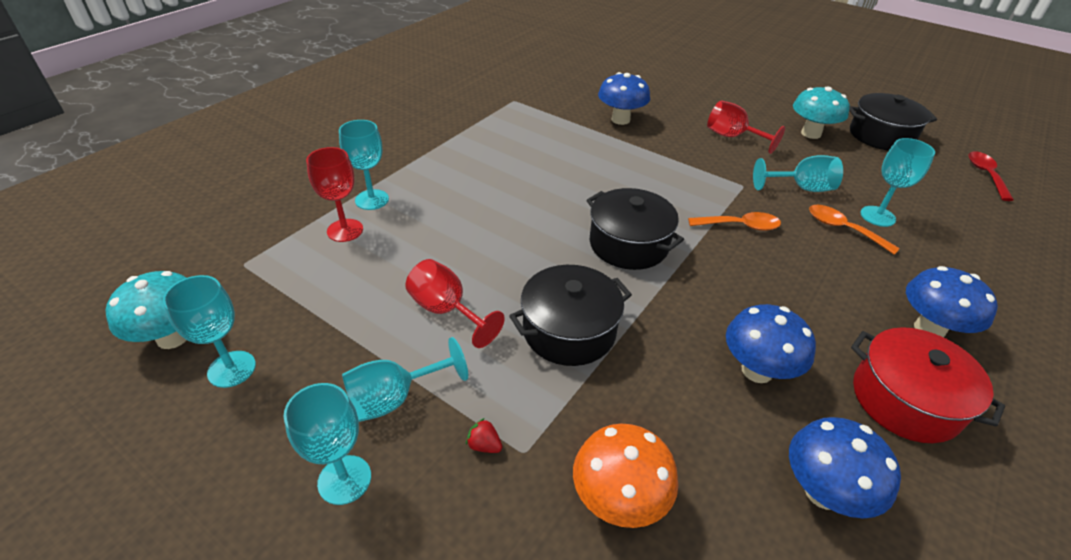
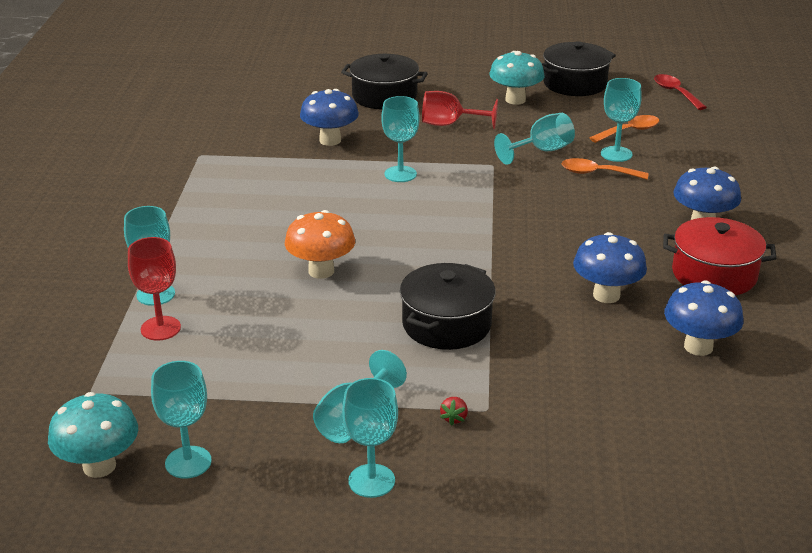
camera: 30 degrees left, 10 degrees down
red goblet [405,259,505,348] -> none
red strawberry [466,418,502,453] -> red strawberry turned 75 degrees counterclockwise [440,397,468,426]
orange mushroom [573,424,678,528] -> orange mushroom moved to [285,210,355,279]
black pot [586,188,684,270] -> black pot moved to [341,54,428,110]
orange spoon [688,212,781,231] -> orange spoon moved to [590,115,659,143]
none -> turquoise goblet [381,96,420,182]

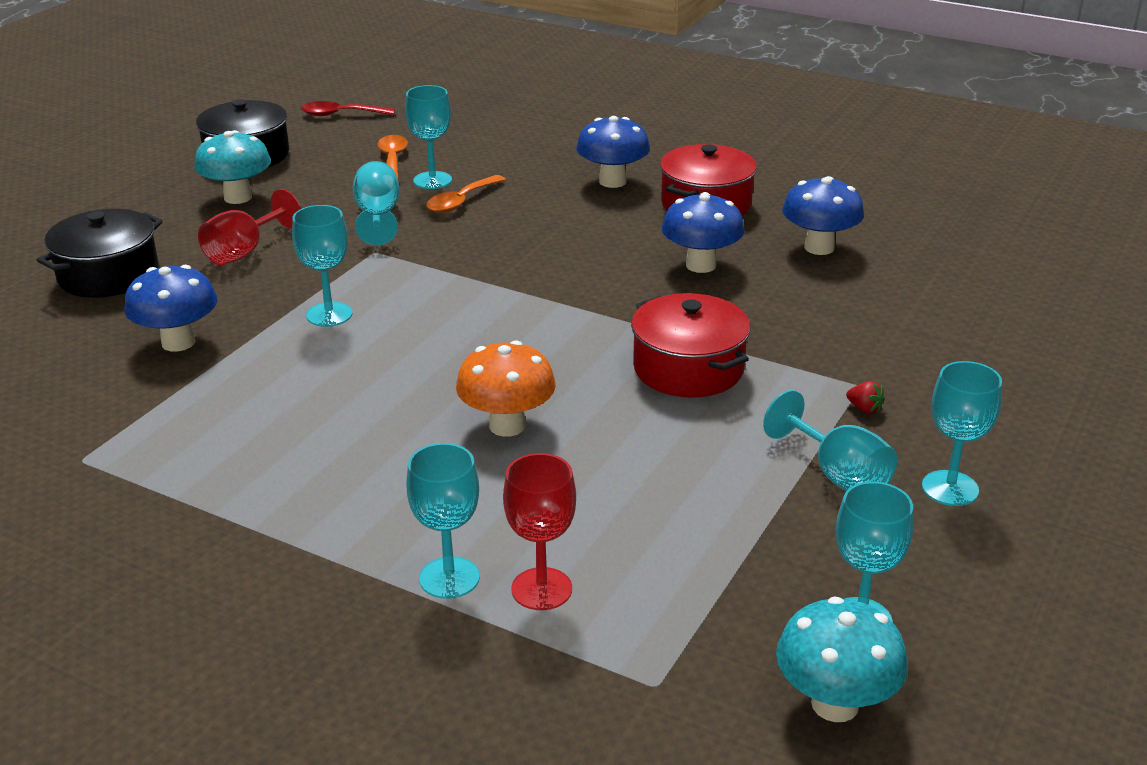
camera: 65 degrees left, 0 degrees up
black pot [400,263,496,350] -> red pot [631,293,750,398]

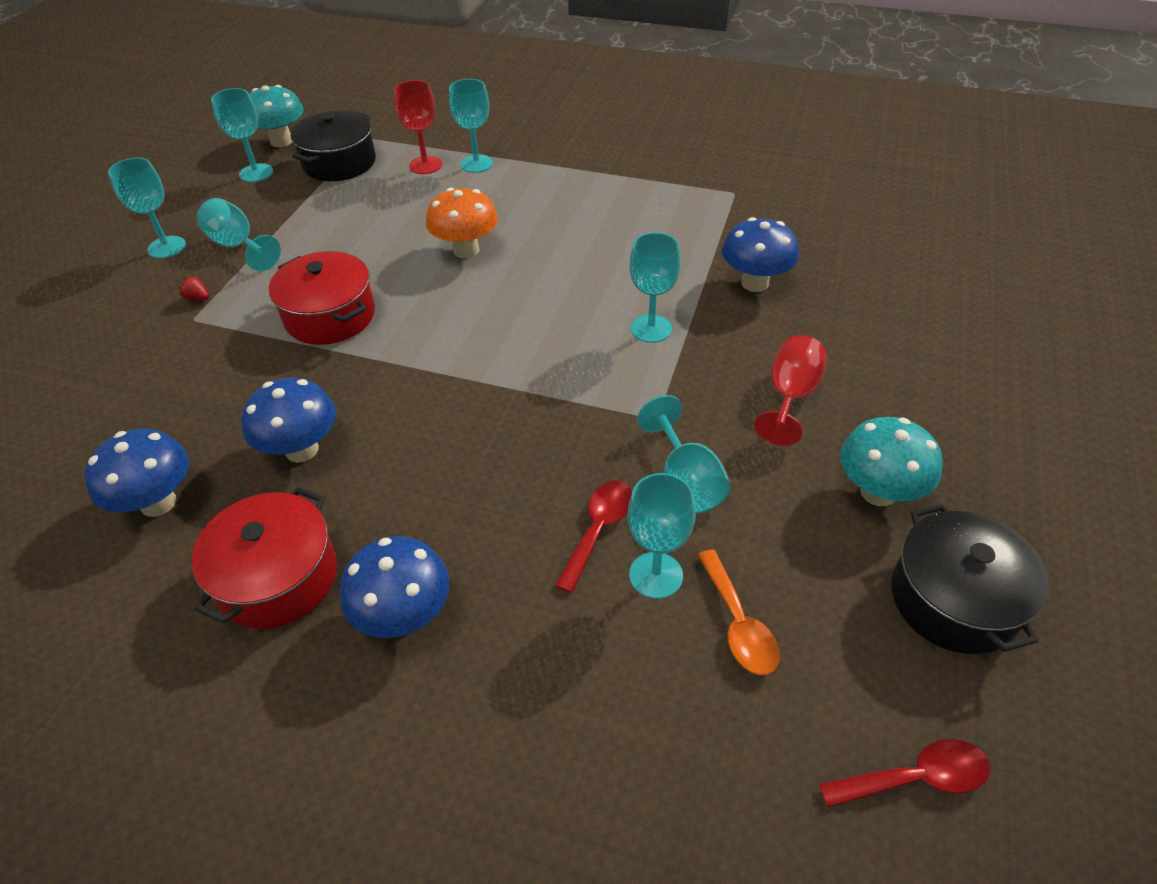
camera: 170 degrees right, 15 degrees up
black pot [37,209,163,298] -> black pot moved to [291,110,376,181]
orange spoon [426,175,506,213] -> red spoon [555,481,632,593]

